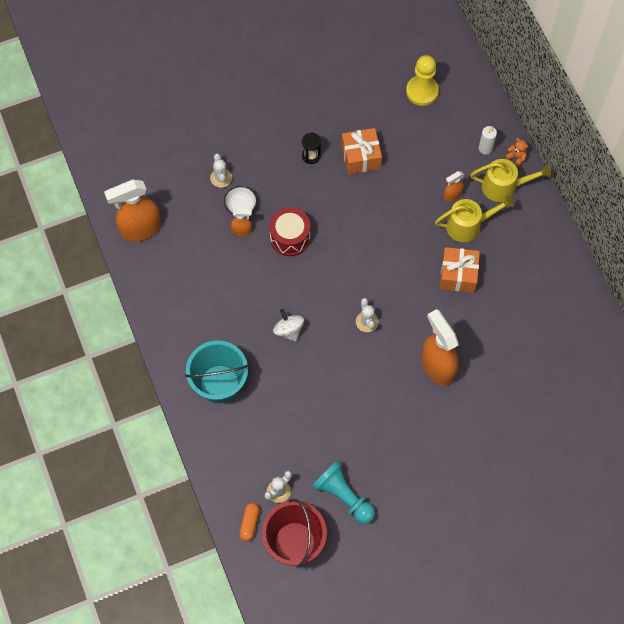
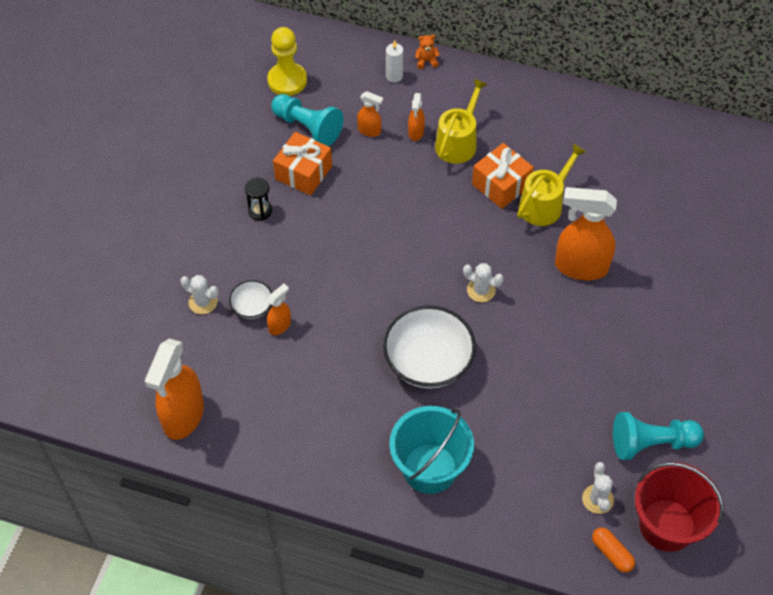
camera: 50 degrees left, 10 degrees down
red drum [269,207,310,256] -> none
white spinning top [273,309,304,342] -> white bowl [383,305,476,389]
yellow watering can [470,159,551,202] -> yellow watering can moved to [517,144,586,226]
none -> turquoise pawn [271,94,344,146]
none -> orange spray bottle [357,91,383,137]

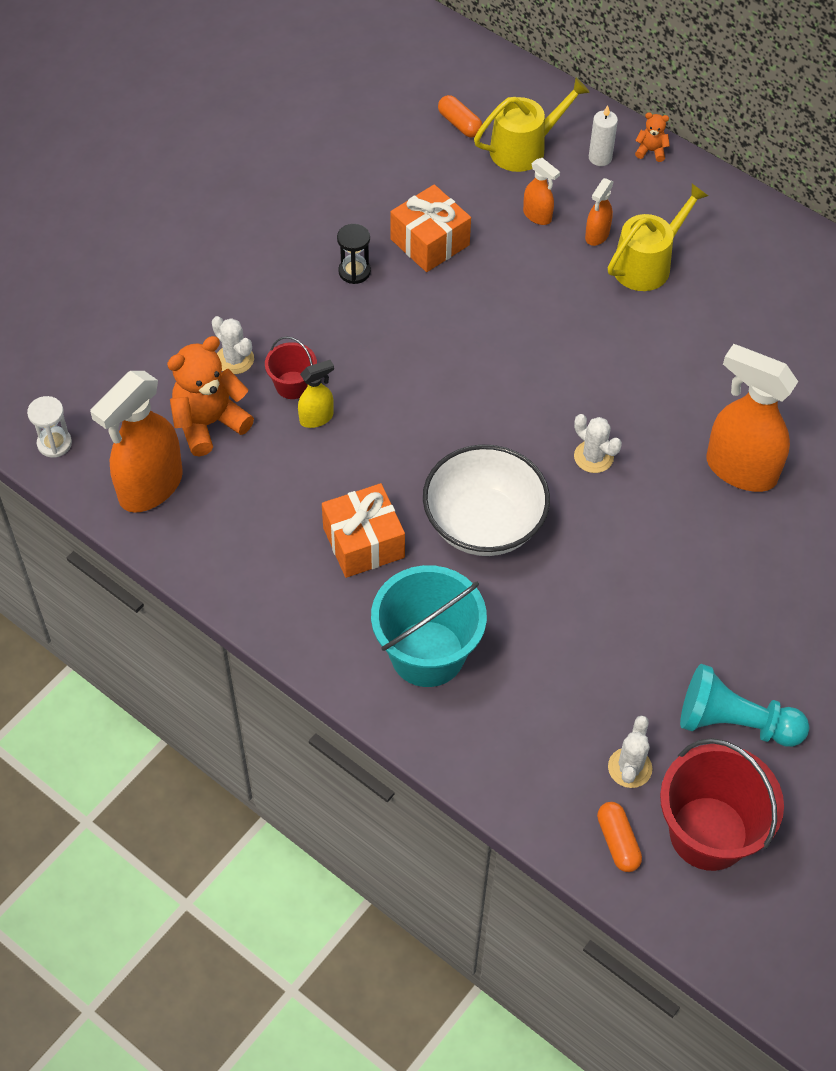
camera: 20 degrees right, 0 degrees up
white bowl [229,280,272,319] -> red bucket [265,336,317,399]
yellow pawn [267,27,307,96] -> orange capsule [438,95,482,138]
orange spray bottle [267,284,291,335] -> yellow spray bottle [298,360,334,428]
turquoise pawn [271,94,344,146] -> none
orange gift [472,143,534,209] -> orange gift moved to [322,483,405,578]
yellow watering can [517,144,586,226] -> yellow watering can moved to [474,78,590,172]
none -> white hourglass [27,396,72,458]
none -> orange teddy bear [167,336,254,456]

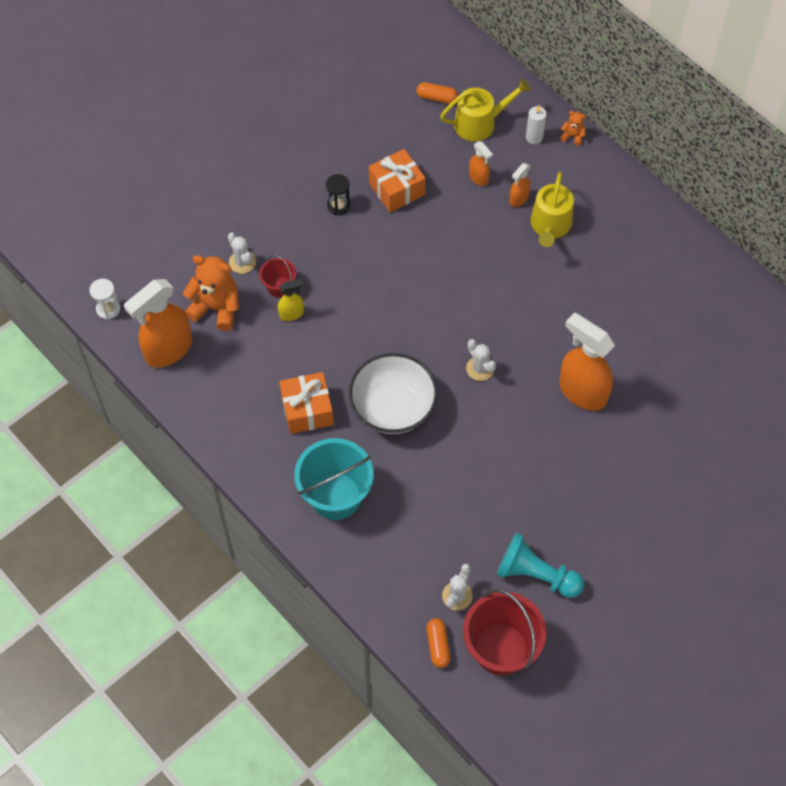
camera: 10 degrees right, 5 degrees up
orange teddy bear [167,336,254,456] -> orange teddy bear turned 45 degrees clockwise [183,255,239,331]
orange capsule [438,95,482,138] -> orange capsule turned 45 degrees counterclockwise [416,82,458,104]
yellow watering can [608,184,708,291] -> yellow watering can turned 135 degrees clockwise [531,172,574,247]

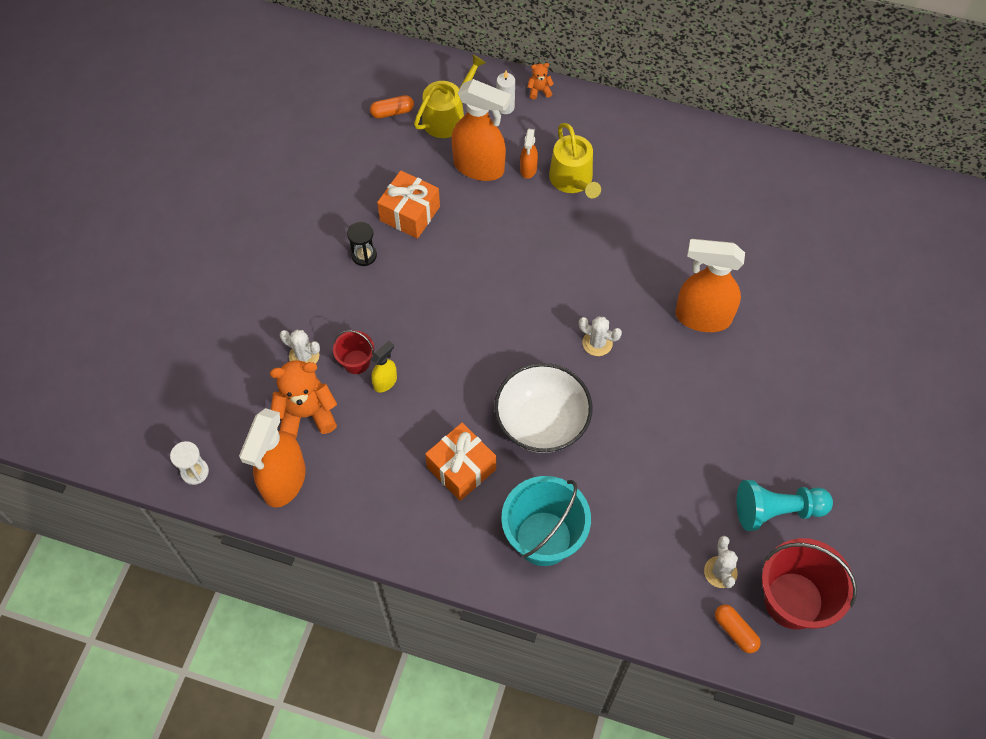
camera: 30 degrees left, 0 degrees up
orange spray bottle [469,141,493,186] -> orange spray bottle [452,79,511,181], size x2.08

